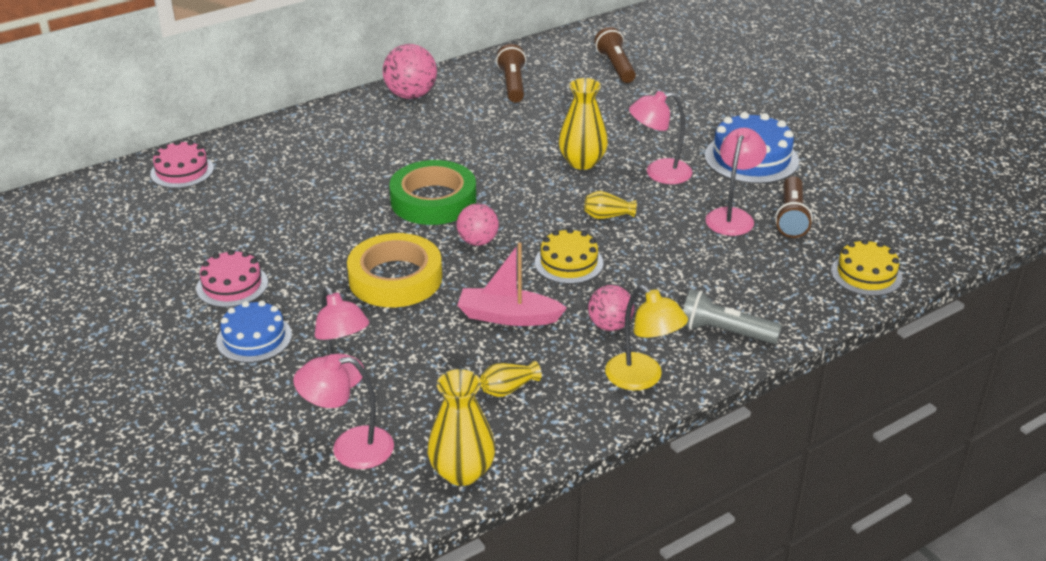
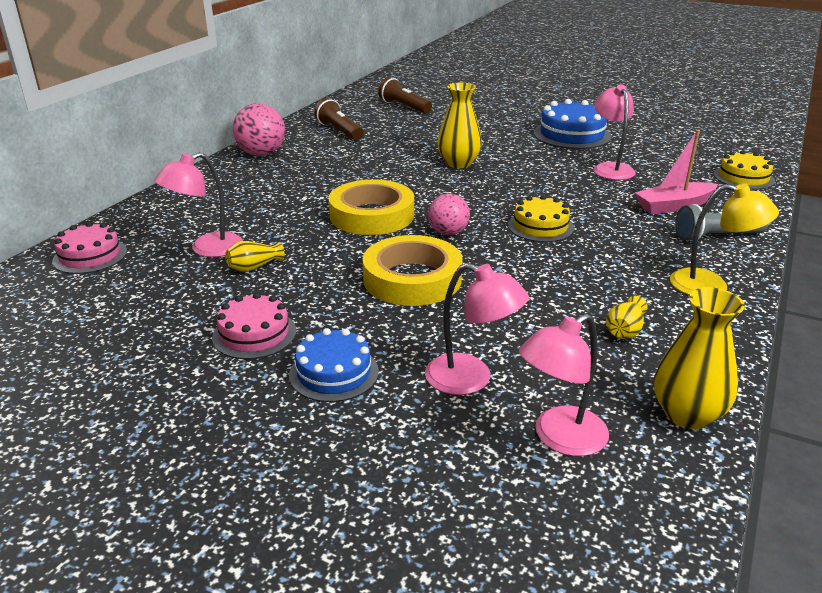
camera: 30 degrees left, 5 degrees down
green tape [389,160,476,225] -> yellow tape [329,179,414,235]
pink boat [457,242,567,326] -> pink boat moved to [635,130,718,214]
yellow vase [584,191,637,219] -> yellow vase moved to [225,241,285,272]
pink ball [588,285,634,331] -> none
pink lamp [629,91,692,184] -> pink lamp moved to [154,152,243,257]
brown flashlight [775,176,813,238] -> none

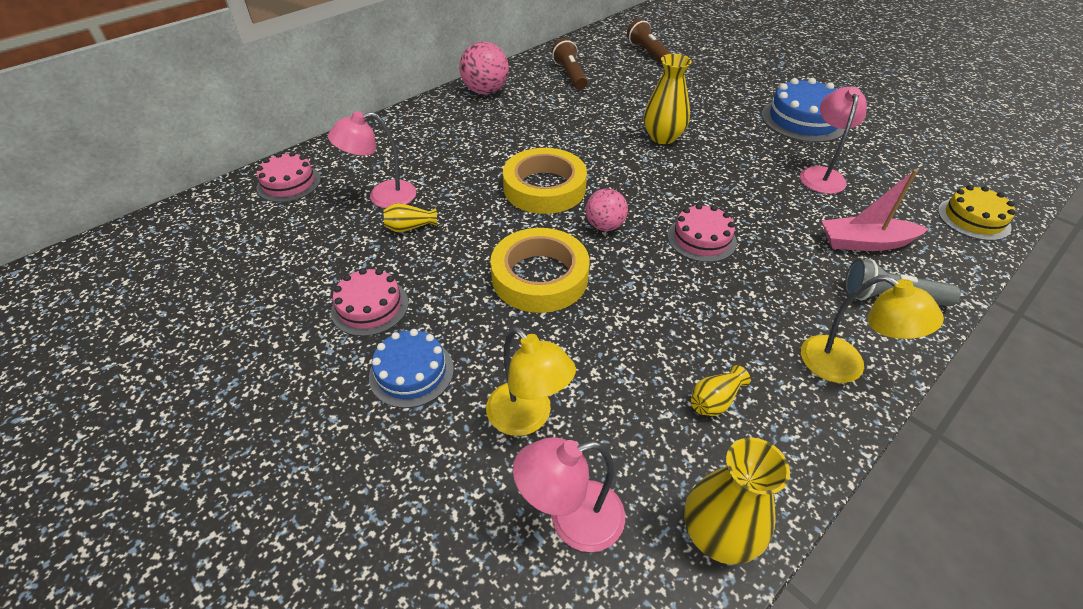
camera: 20 degrees right, 15 degrees up
pink lamp [425,263,529,395] -> yellow lamp [486,326,576,436]
yellow cake [508,195,574,242] -> pink cake [668,204,737,262]

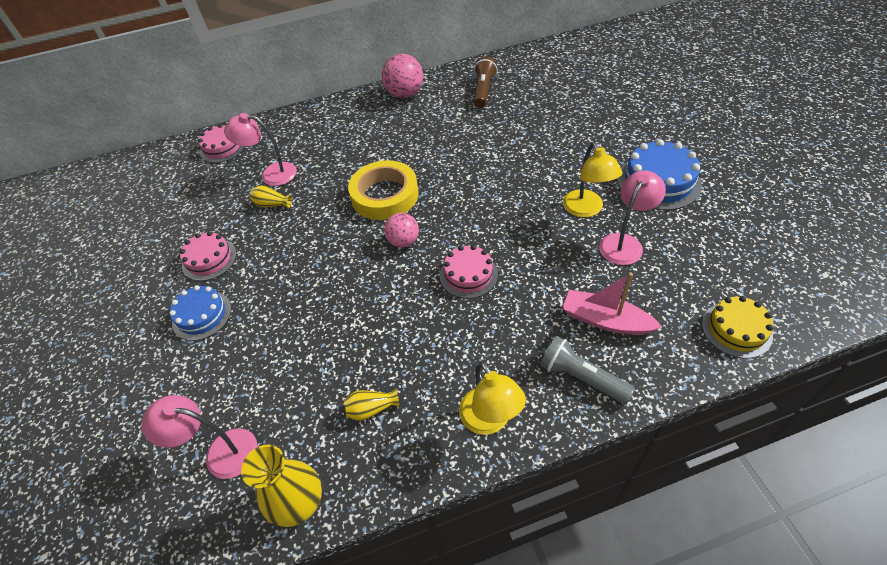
camera: 30 degrees right, 5 degrees up
yellow lamp [486,326,576,436] -> yellow lamp moved to [563,142,622,217]
yellow tape [490,228,589,313] -> none
brown flashlight [627,19,672,64] -> none
yellow vase [643,54,692,144] -> none

